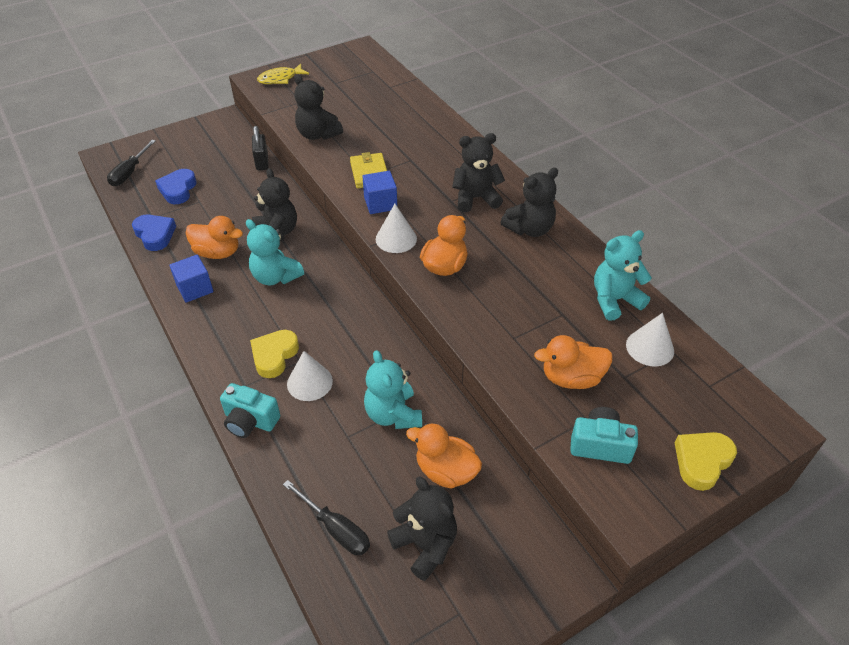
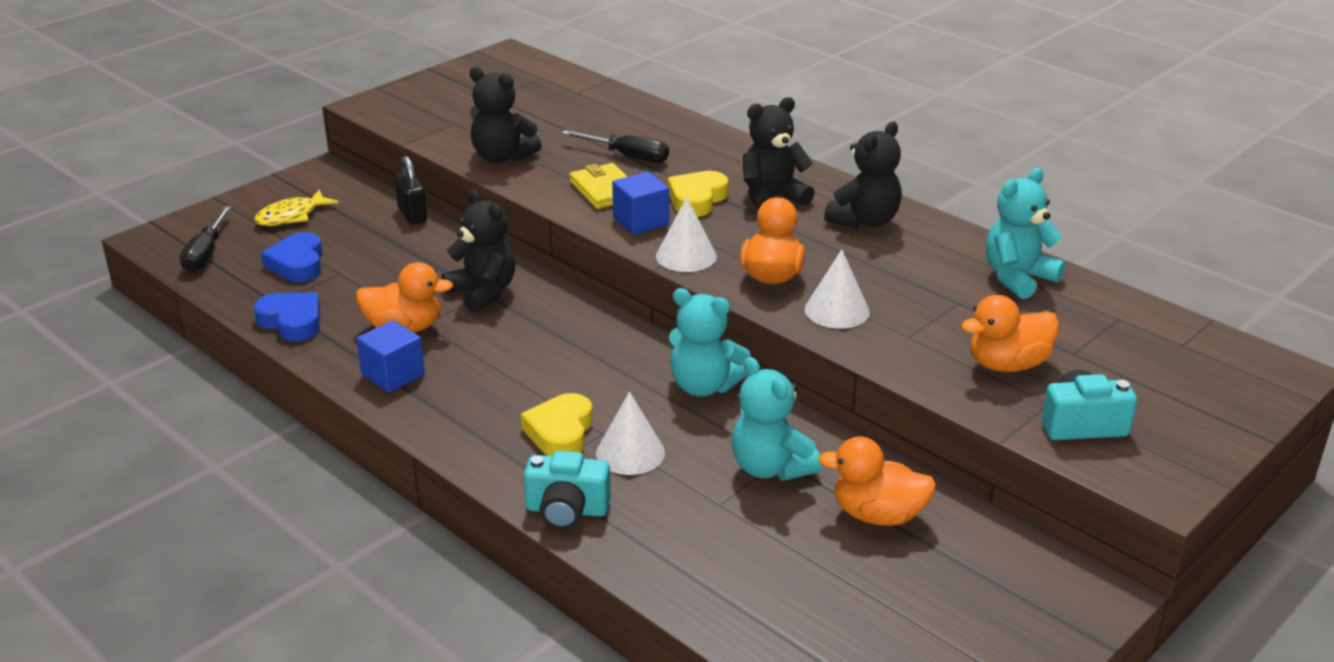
camera: 15 degrees left, 15 degrees down
turquoise teddy bear [246,219,304,285] -> turquoise teddy bear moved to [669,288,751,397]
yellow fish [257,64,309,84] -> yellow fish moved to [254,190,339,226]
black screwdriver [283,480,370,555] -> black screwdriver moved to [562,130,669,163]
black teddy bear [387,477,457,581] -> none
white cone [626,313,674,367] -> white cone moved to [805,249,870,329]
yellow heart [675,432,737,491] -> yellow heart moved to [668,171,728,217]

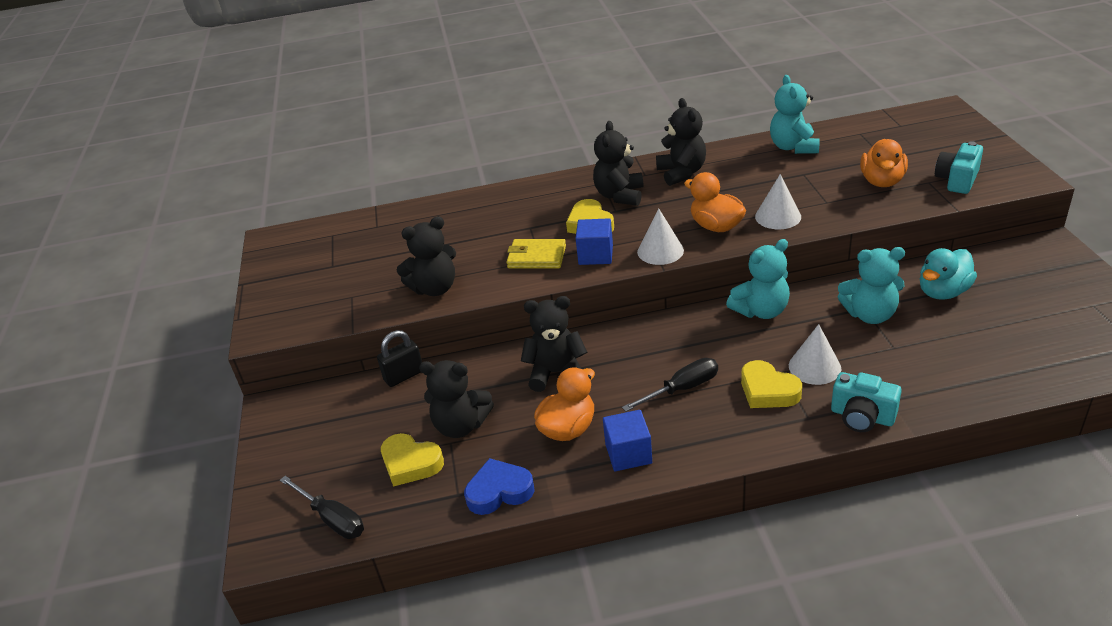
camera: 50 degrees left, 5 degrees up
yellow fish [254,190,339,226] -> none
blue heart [261,232,323,282] -> yellow heart [381,433,444,487]
black padlock [395,156,427,225] -> black padlock turned 45 degrees counterclockwise [377,330,422,387]
turquoise camera [524,451,611,530] -> turquoise camera turned 75 degrees clockwise [831,372,902,432]
black screwdriver [562,130,669,163] -> black screwdriver moved to [622,358,718,412]
orange duck [818,436,936,526] -> turquoise duck [920,248,977,300]
none -> black teddy bear [419,360,494,438]

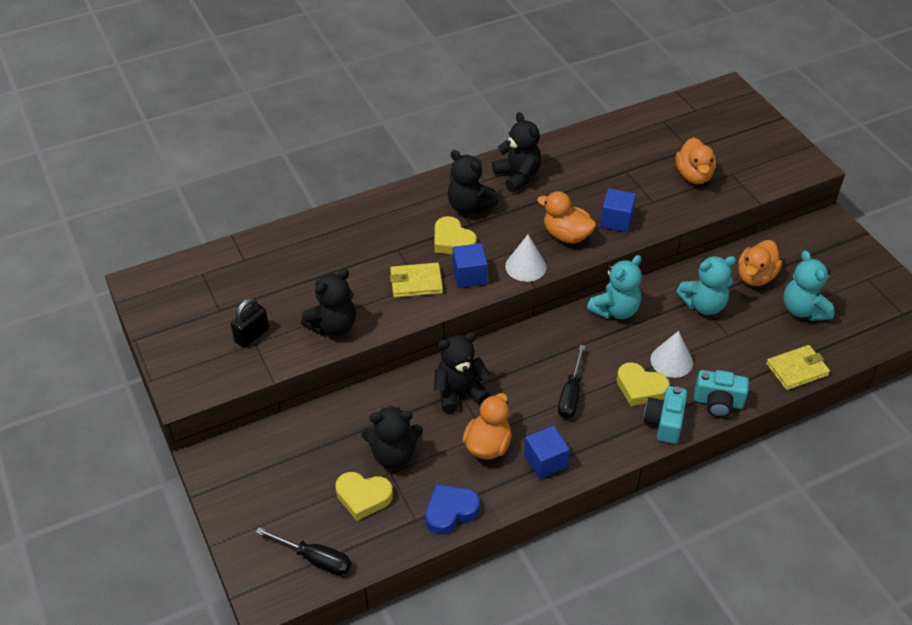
camera: 20 degrees left, 10 degrees up
black padlock [377,330,422,387] -> black padlock moved to [231,298,269,348]
black teddy bear [593,121,643,206] -> black teddy bear turned 45 degrees counterclockwise [447,150,498,214]
black screwdriver [622,358,718,412] -> black screwdriver turned 150 degrees clockwise [558,345,586,419]
white cone [755,174,801,229] -> blue cube [600,188,636,232]
turquoise teddy bear [770,75,820,154] -> turquoise teddy bear moved to [783,250,834,321]
turquoise duck [920,248,977,300] -> orange duck [738,240,782,286]
turquoise camera [935,141,983,194] -> turquoise camera moved to [644,386,687,444]
none -> yellow wallet [766,345,830,390]

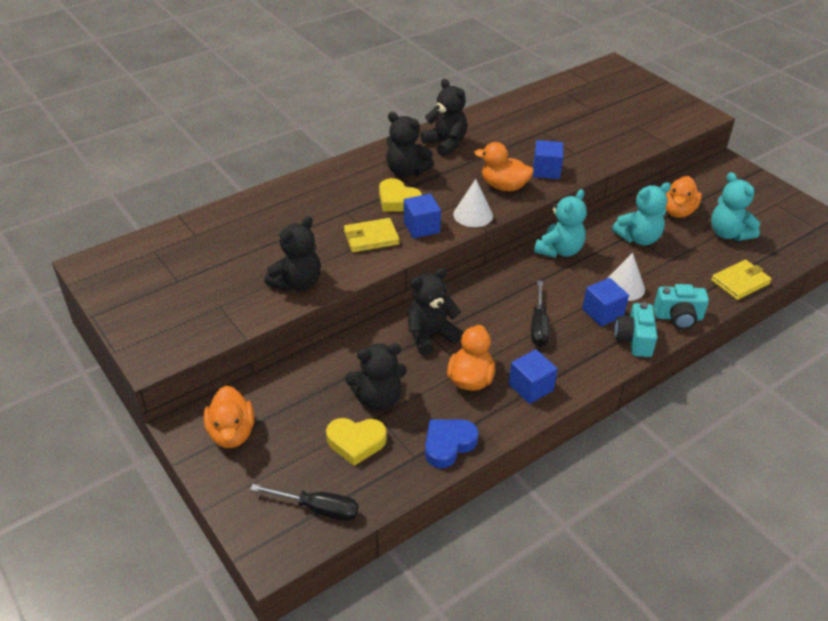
camera: 10 degrees left, 5 degrees down
black padlock [231,298,269,348] -> none
yellow heart [616,362,670,406] -> blue cube [582,278,629,326]
orange duck [676,137,716,184] -> orange duck moved to [204,386,254,448]

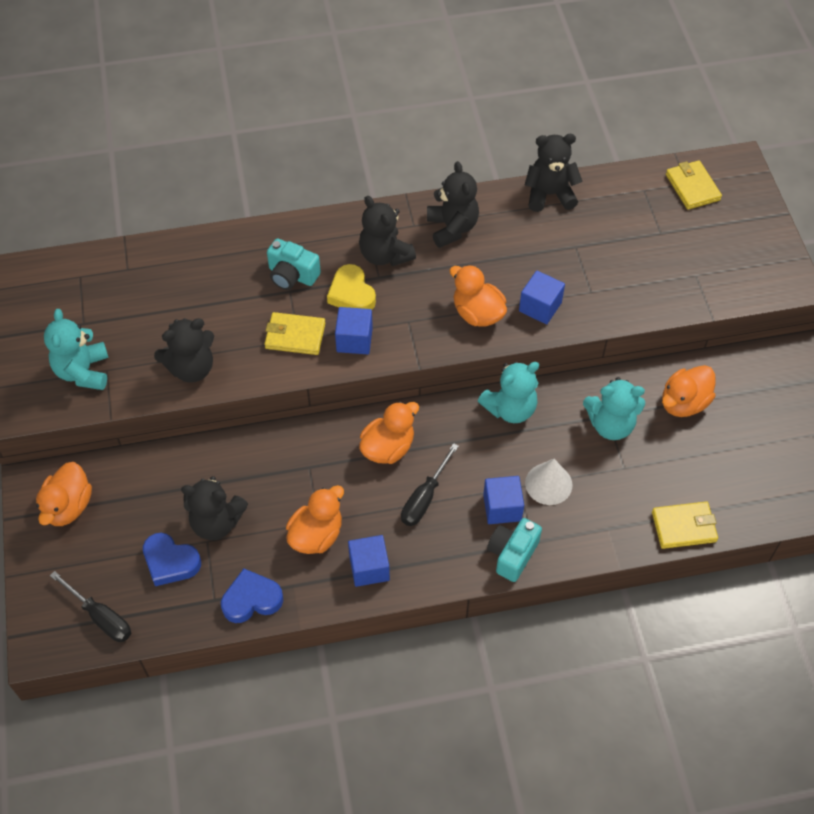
camera: 25 degrees right, 15 degrees up
yellow heart [326,418,387,466] -> blue heart [143,533,201,586]
black teddy bear [407,268,463,355] -> black teddy bear moved to [525,134,582,212]
white cone [453,179,493,227] -> none
turquoise camera [654,284,709,329] -> turquoise camera moved to [267,238,321,290]
turquoise teddy bear [711,172,760,241] -> turquoise teddy bear moved to [44,309,109,390]
none -> orange duck [359,402,419,464]
none -> yellow wallet [666,160,722,210]

